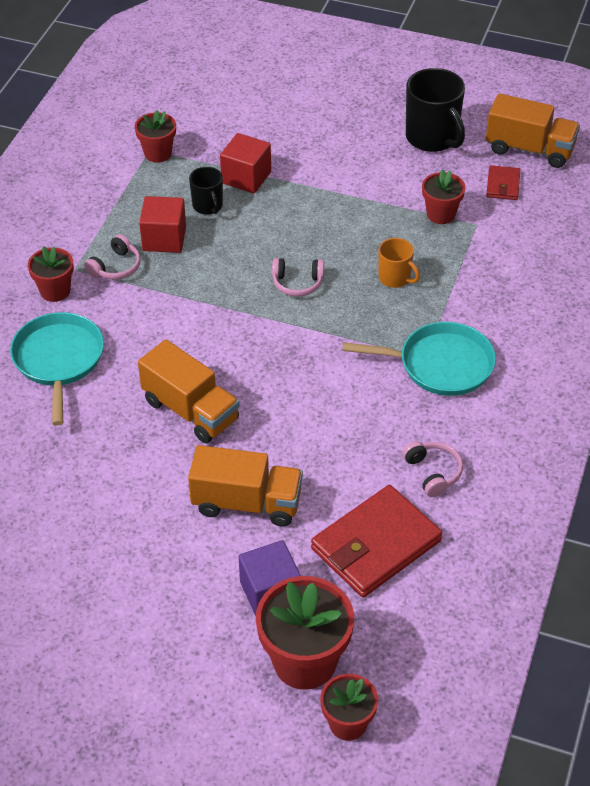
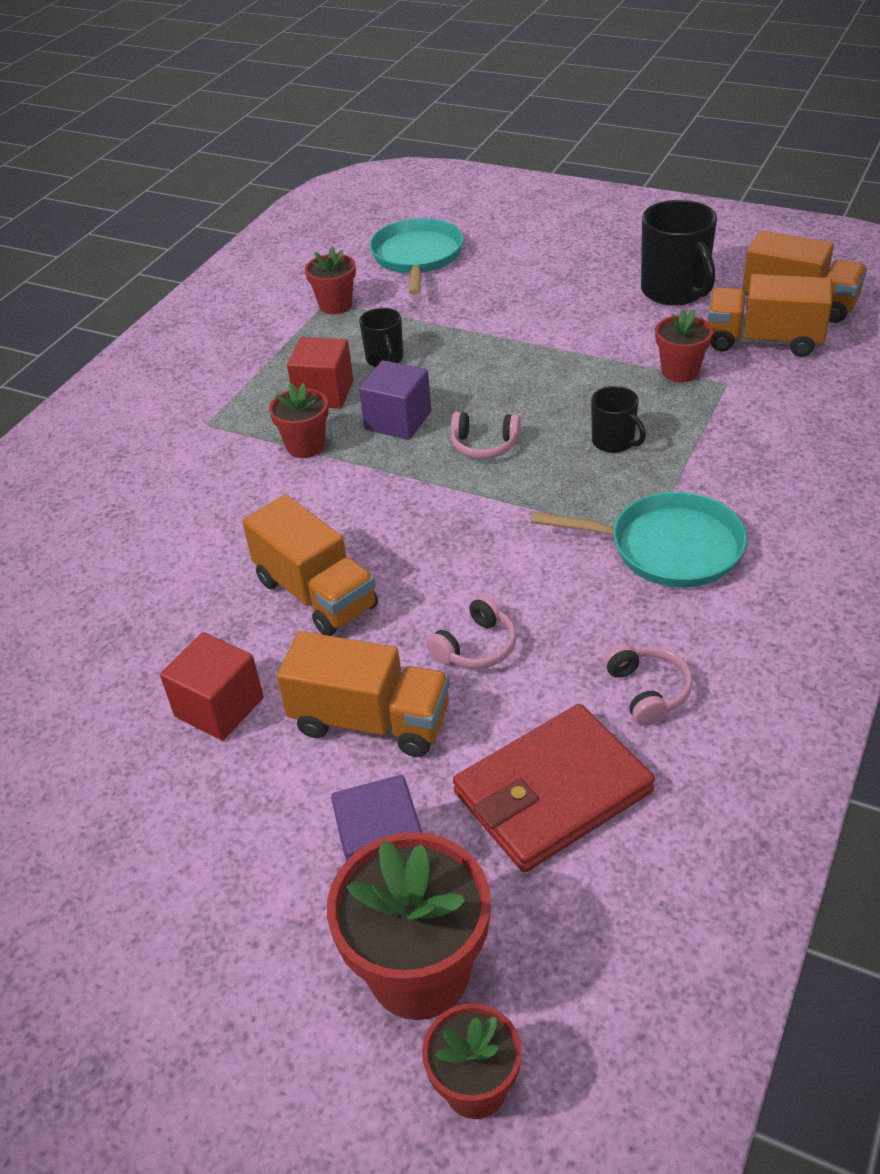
camera: 10 degrees right, 5 degrees down
turquoise pan [10,312,104,425] -> turquoise pan moved to [369,218,464,295]
red flower pot [28,246,74,302] -> red flower pot moved to [269,383,329,458]
pink headphones [84,234,141,280] -> pink headphones moved to [427,595,516,669]
red cube [220,133,271,194] -> red cube moved to [160,632,263,741]
orange mug [379,238,420,288] -> black mug [591,386,646,453]
red wallet [486,165,520,200] -> orange truck [708,274,832,357]
none -> purple cube [359,360,431,440]

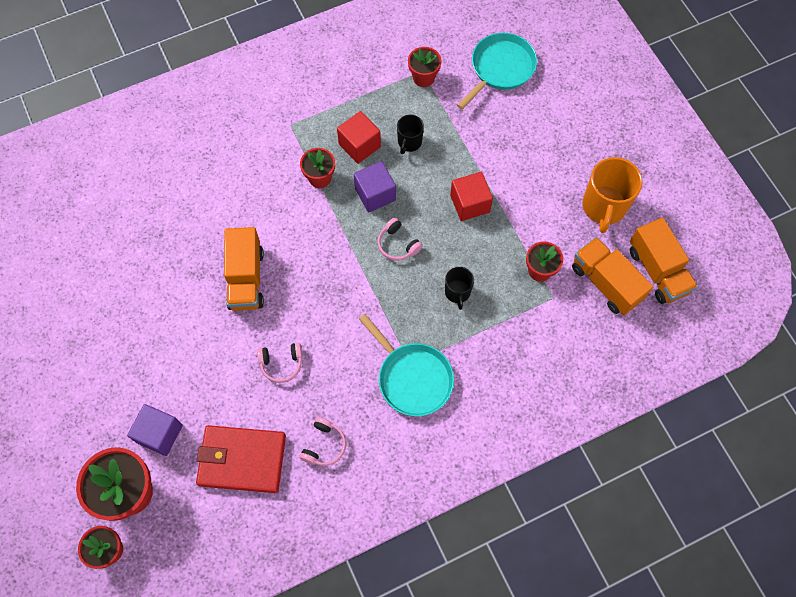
camera: 35 degrees right, 25 degrees up
red cube [160,632,263,741] -> red cube moved to [450,172,493,221]
orange truck [277,631,450,757] -> none
black mug [641,200,717,305] -> orange mug [583,157,643,233]

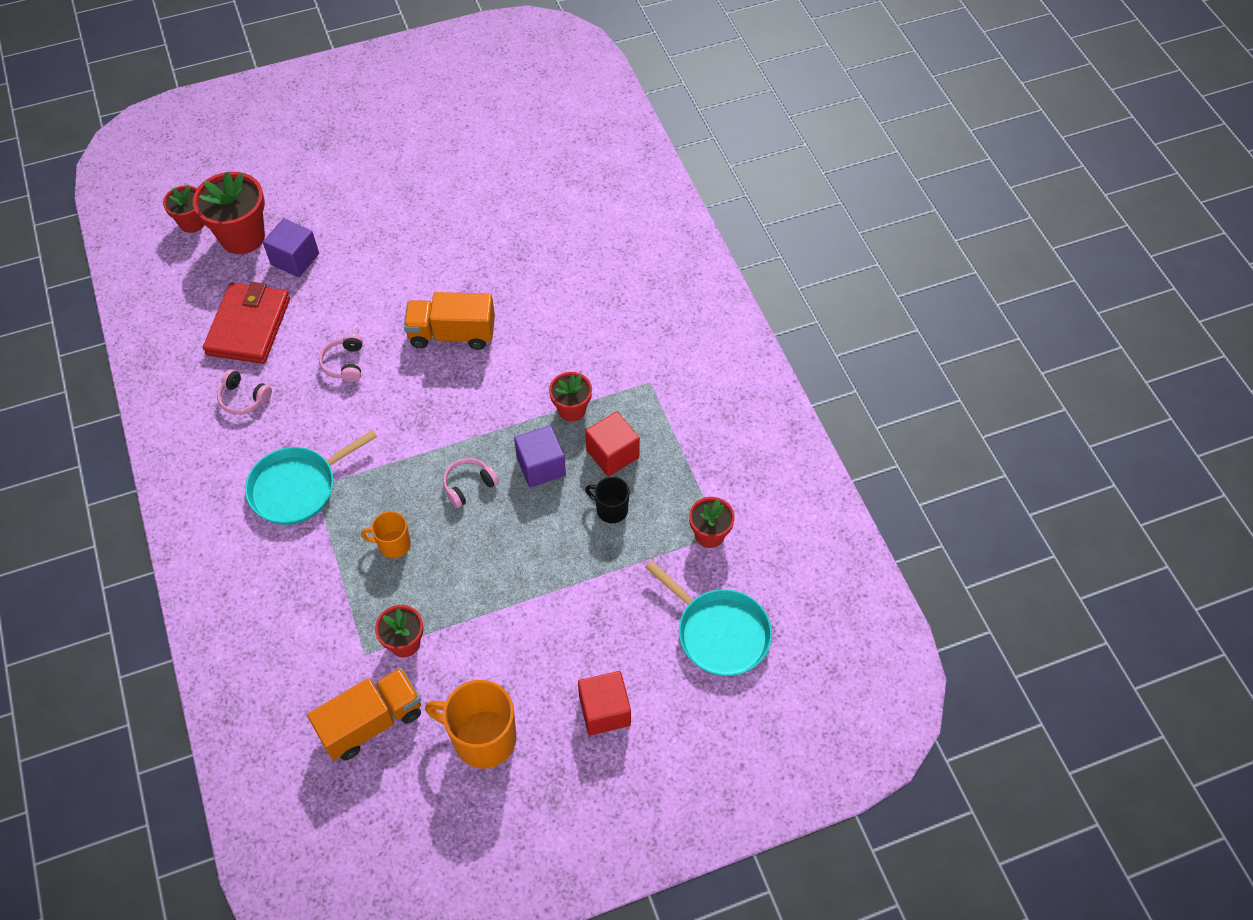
camera: 95 degrees right, 10 degrees down
black mug [445,267,474,310] -> orange mug [361,511,411,558]
red cube [450,172,493,221] -> red cube moved to [578,671,631,735]
orange truck [630,218,698,304] -> none

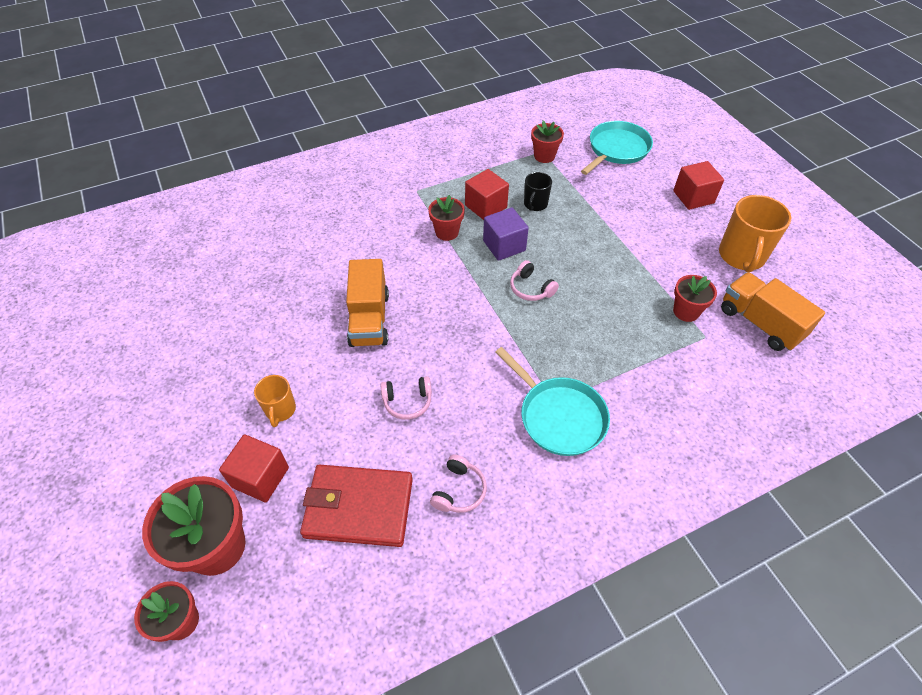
camera: 95 degrees left, 5 degrees down
purple cube [263,218,319,277] -> red cube [219,434,289,503]
orange mug [361,511,411,558] -> orange mug moved to [254,375,296,427]

